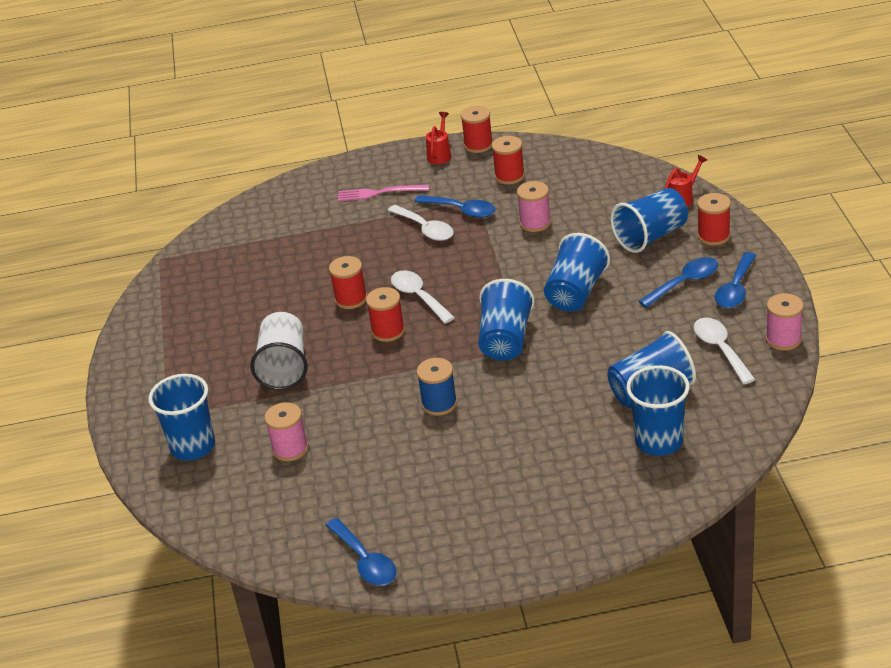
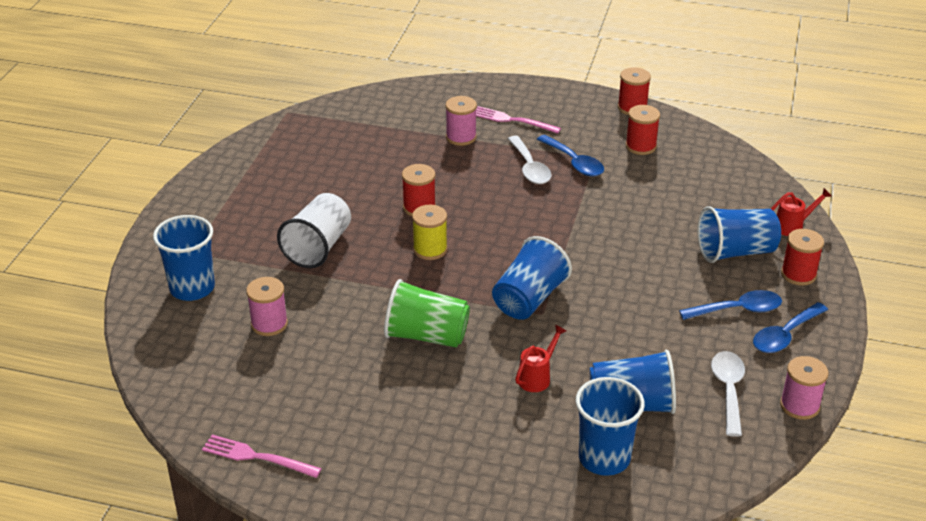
camera: 20 degrees right, 0 degrees up
blue spoon [325,518,396,586] -> pink fork [202,435,322,478]
red spool [366,287,405,342] -> yellow spool [412,205,448,260]
white spoon [391,270,455,324] -> none
blue spool [417,358,457,416] -> green cup [384,279,470,347]
red watering can [426,112,452,164] -> red watering can moved to [515,325,566,392]
pink spool [517,181,551,232] -> pink spool moved to [445,96,477,146]
blue cup [544,233,610,312] -> none

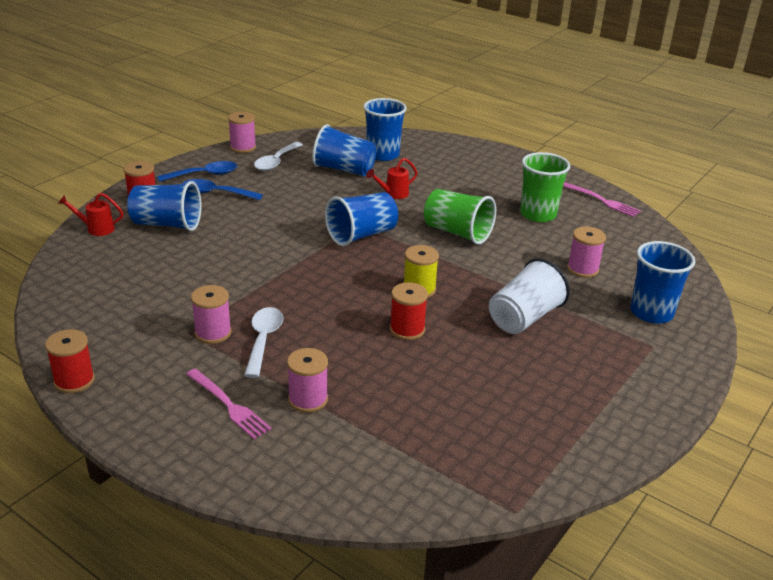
camera: 160 degrees left, 5 degrees down
blue spoon [537,135,604,176] -> pink spool [191,285,231,344]
red spool [626,105,660,155] -> none
none -> green cup [520,152,571,222]

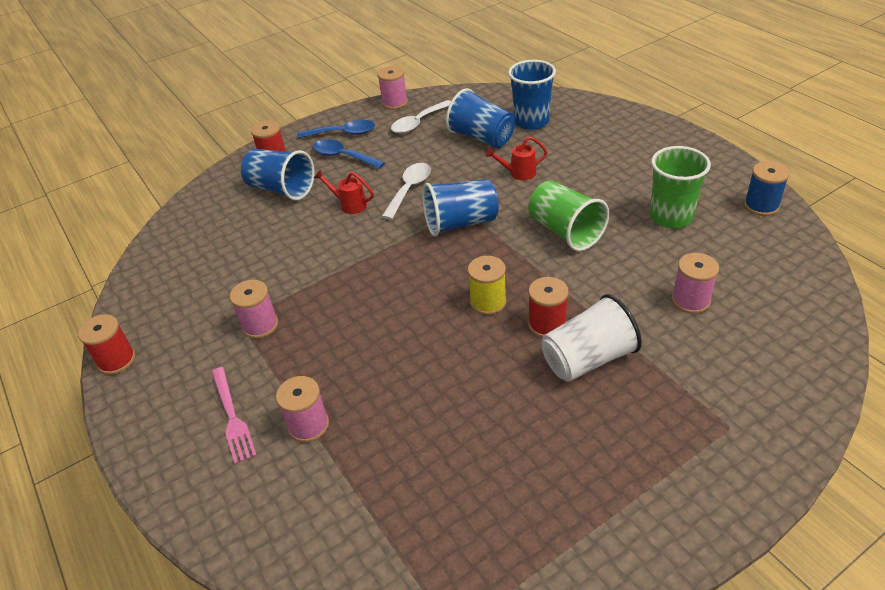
camera: 25 degrees right, 10 degrees up
red watering can [58,193,124,236] -> red watering can moved to [314,170,374,214]
white spoon [244,307,284,378] -> white spoon moved to [381,163,431,220]
red spool [390,282,428,340] -> red spool moved to [528,277,569,338]
pink fork [563,182,641,217] -> blue spool [744,161,790,216]
blue cup [630,241,696,324] -> none

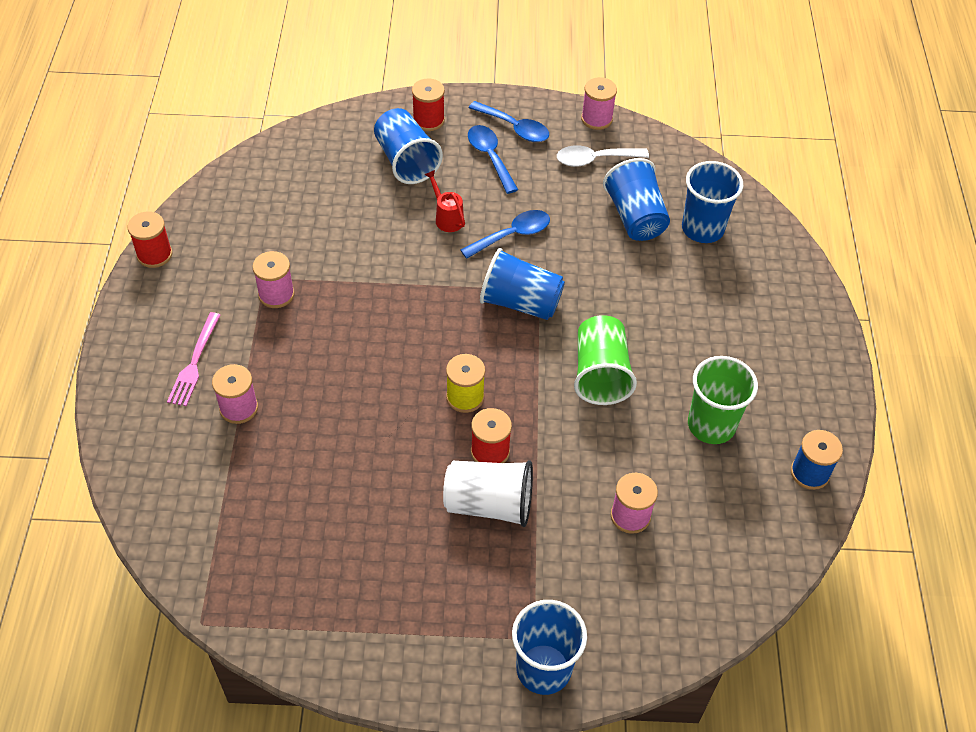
camera: 30 degrees right, 10 degrees up
white spoon [381,163,431,220] -> blue spoon [460,210,550,259]
red watering can [485,136,548,180] -> none
none -> blue cup [512,600,587,695]

